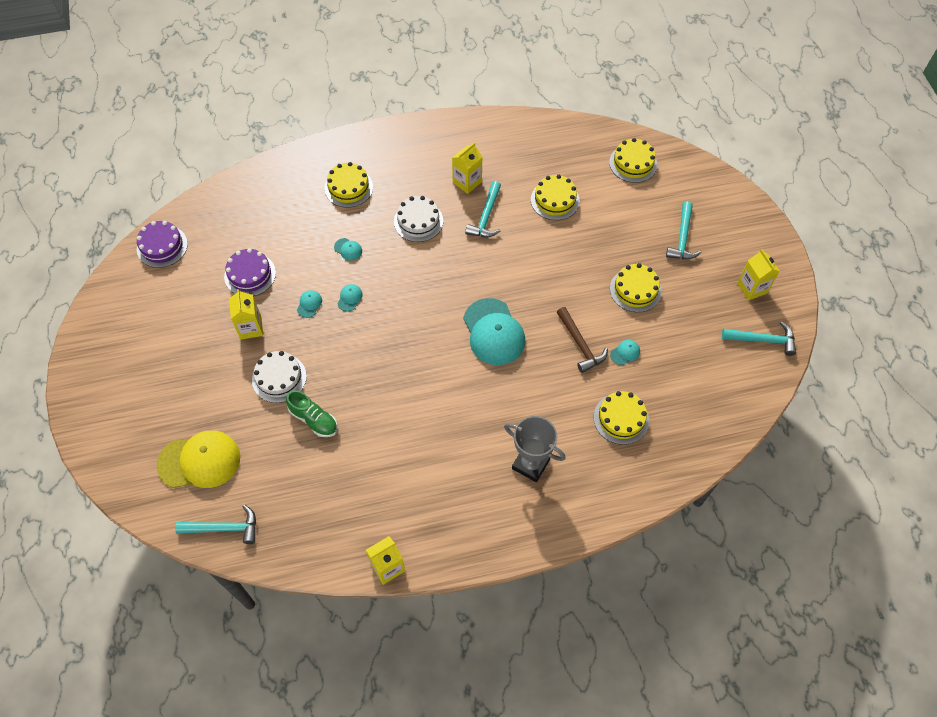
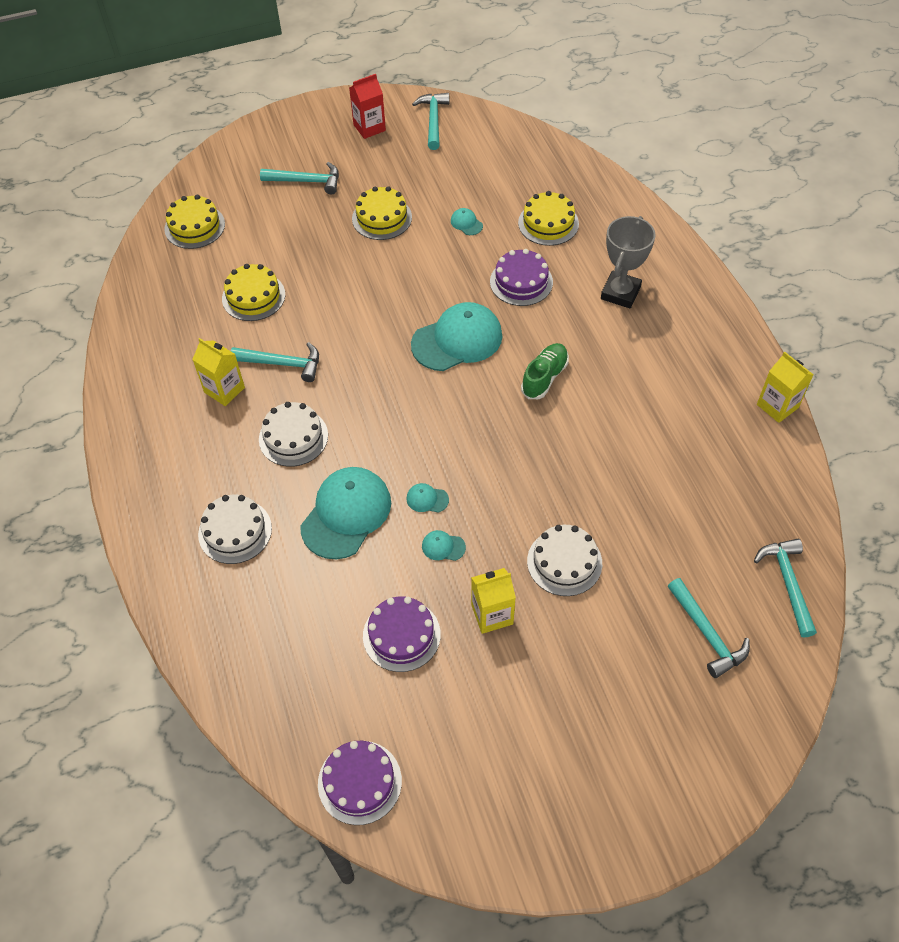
camera: 95 degrees left, 5 degrees down
yellow cap [157,431,240,488] -> turquoise hammer [668,578,750,678]
green shoe [286,390,337,437] -> green shoe moved to [521,343,569,399]
yellow cake [325,162,373,208] -> white cake [198,495,272,564]
turquoise cap [334,238,362,261] -> turquoise cap [300,467,391,559], size x2.42
brown hammer [557,307,608,373] -> none
yellow carton [737,249,780,301] -> red carton [349,74,386,139]
none -> purple cake [490,249,553,306]

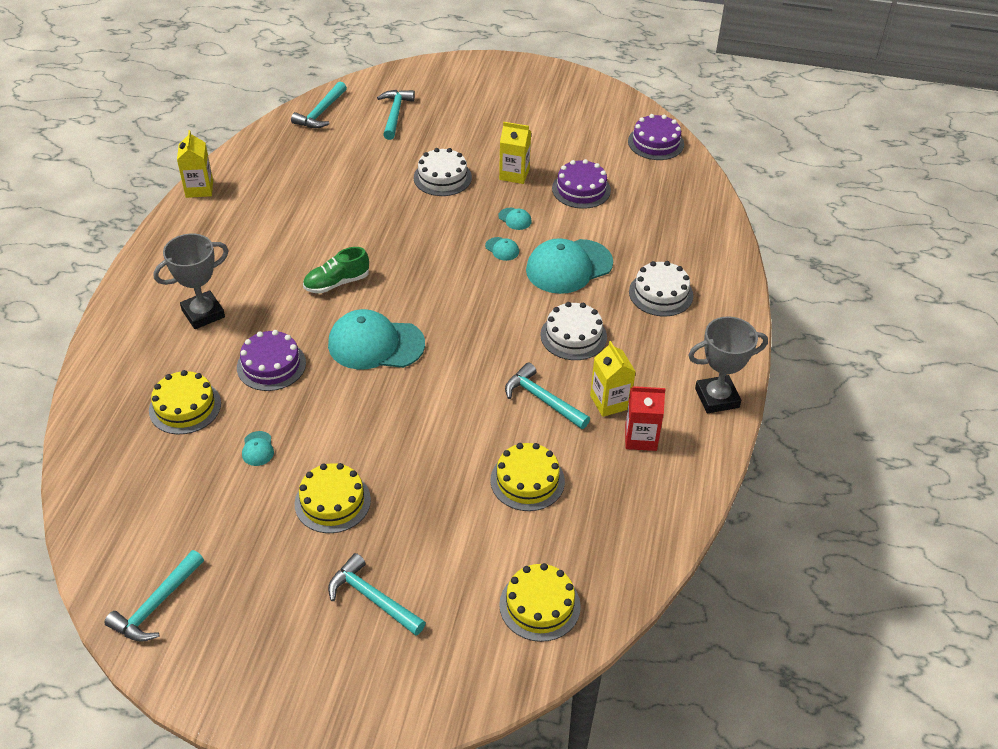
camera: 150 degrees left, 10 degrees down
red carton [349,74,386,139] -> red carton moved to [625,386,666,451]
none -> grey trophy [688,316,768,413]

